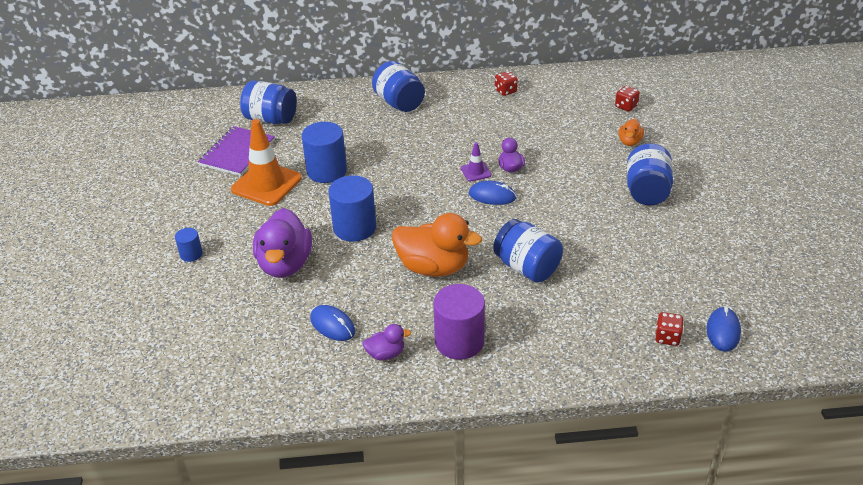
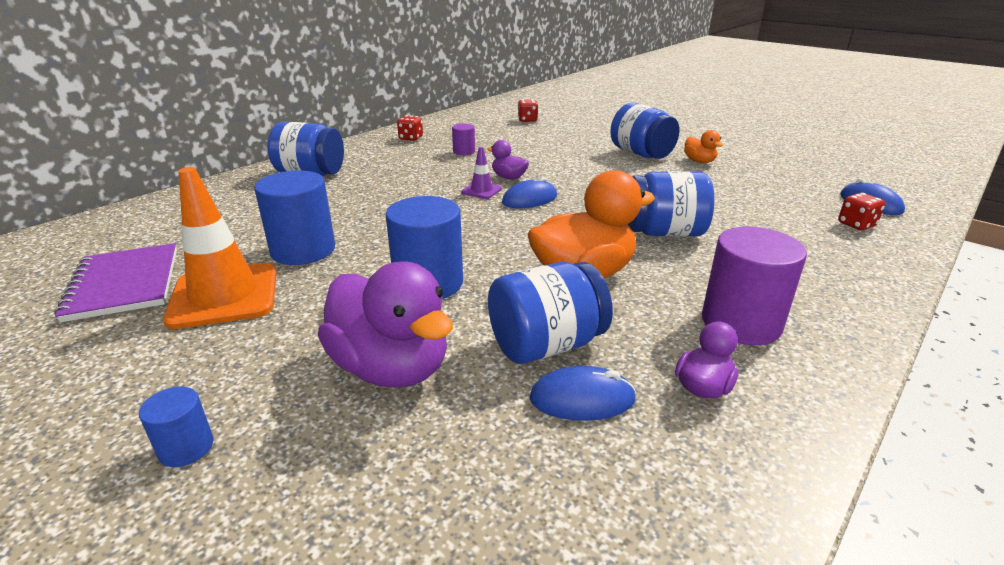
camera: 45 degrees left, 10 degrees down
blue jar [240,80,297,124] -> blue jar moved to [488,262,613,364]
orange duck [619,119,644,146] -> orange duck moved to [684,130,723,163]
none -> purple cylinder [452,123,475,155]

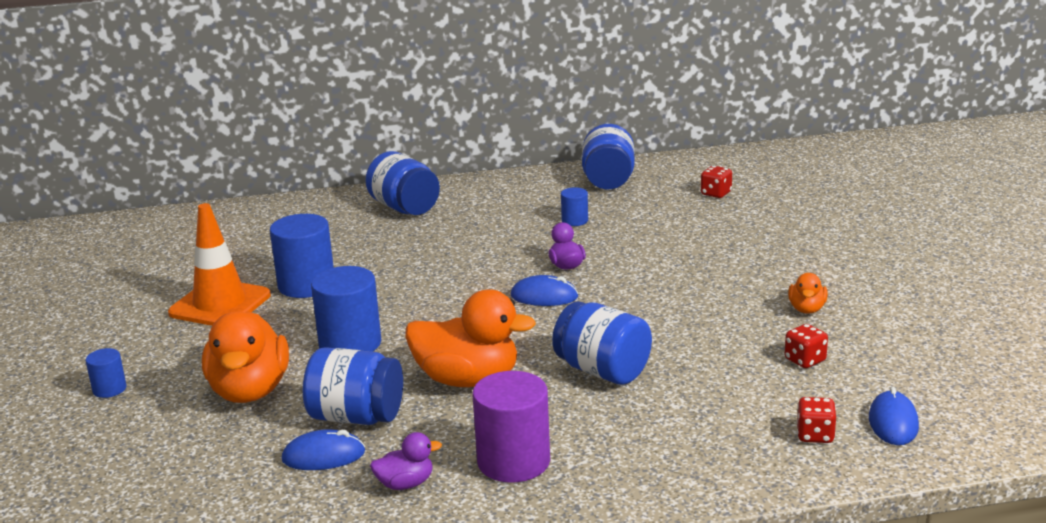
camera: 40 degrees right, 5 degrees down
purple notebook [54,243,177,323] -> none
purple duck [318,261,453,388] -> orange duck [202,311,289,403]
red dice [397,115,423,141] -> red dice moved to [785,324,828,368]
purple cylinder [452,123,475,155] -> blue cylinder [561,187,588,226]
purple traffic cone [461,147,502,199] -> none
blue mouse [530,366,636,421] -> blue mouse turned 45 degrees counterclockwise [281,429,365,470]
blue jar [610,103,680,159] -> blue jar moved to [582,124,635,189]

